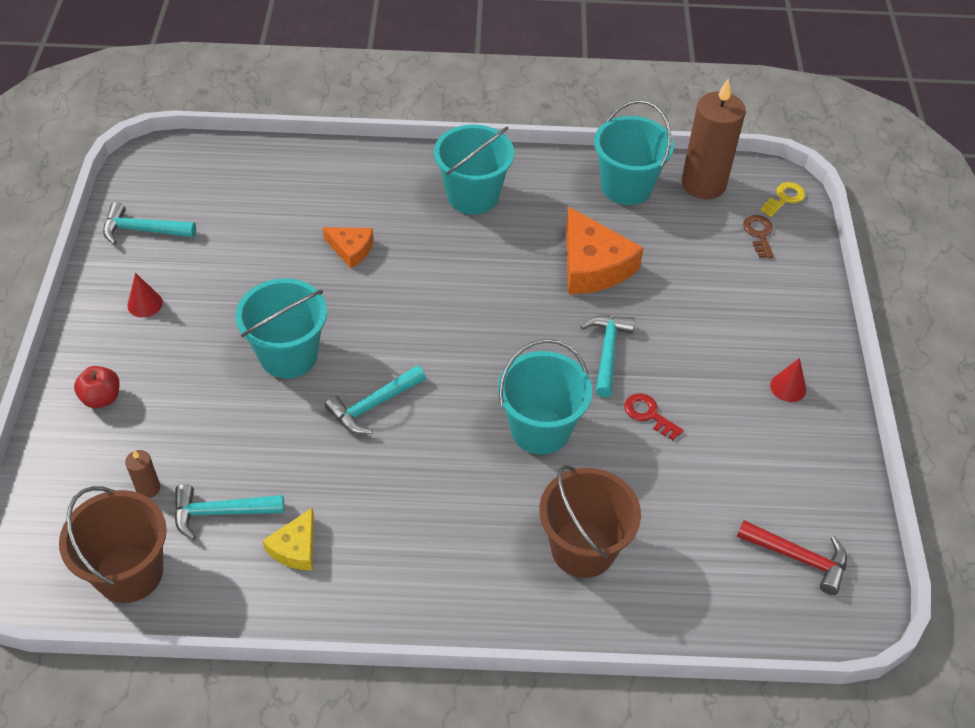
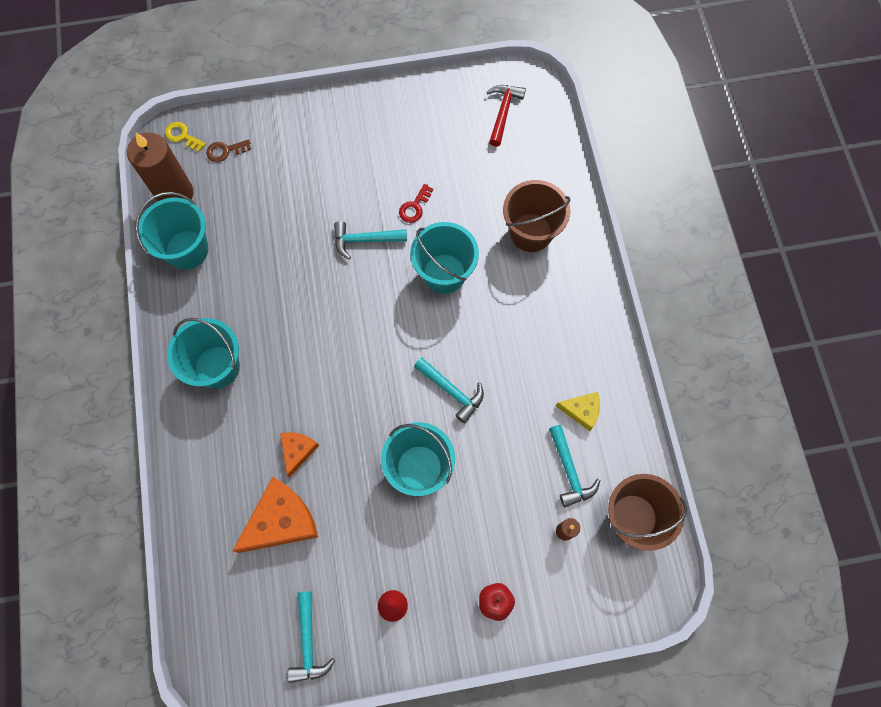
camera: 100 degrees left, 20 degrees up
orange cheese [566,206,644,294] -> orange cheese moved to [233,477,318,553]
red cone [770,358,806,402] -> none

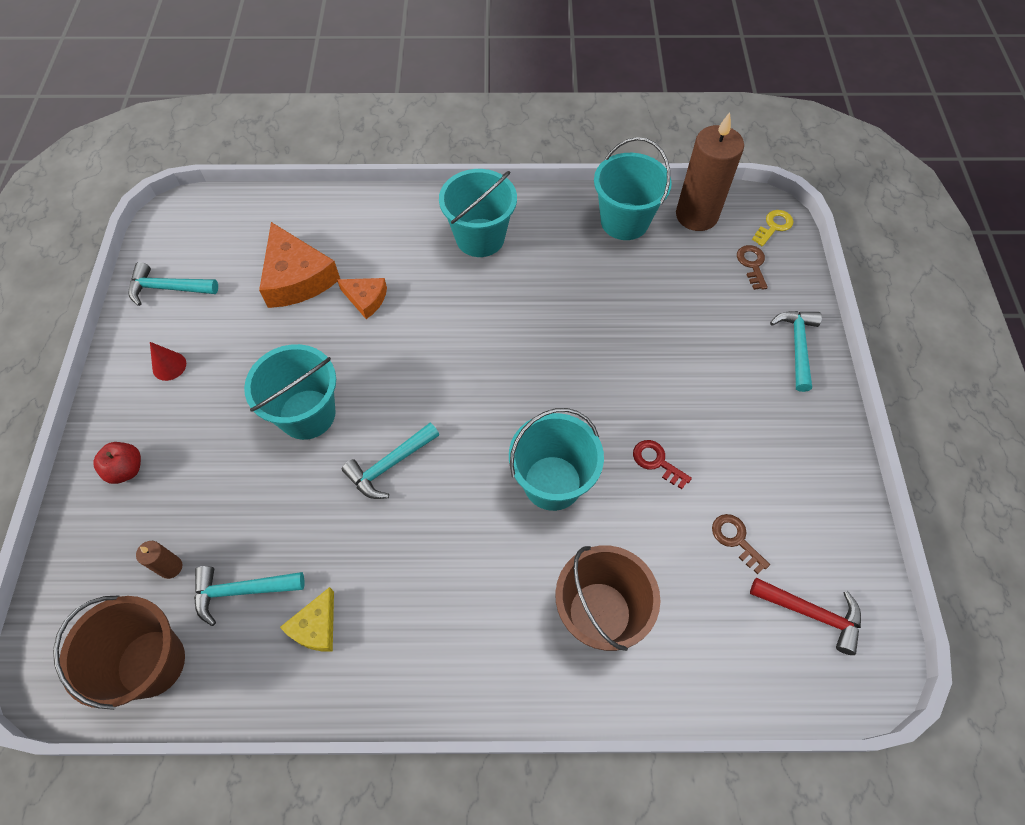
camera: 100 degrees right, 10 degrees down
turquoise hammer [334,221,407,260] -> turquoise hammer moved to [770,311,822,392]
none -> brown key [712,514,770,574]

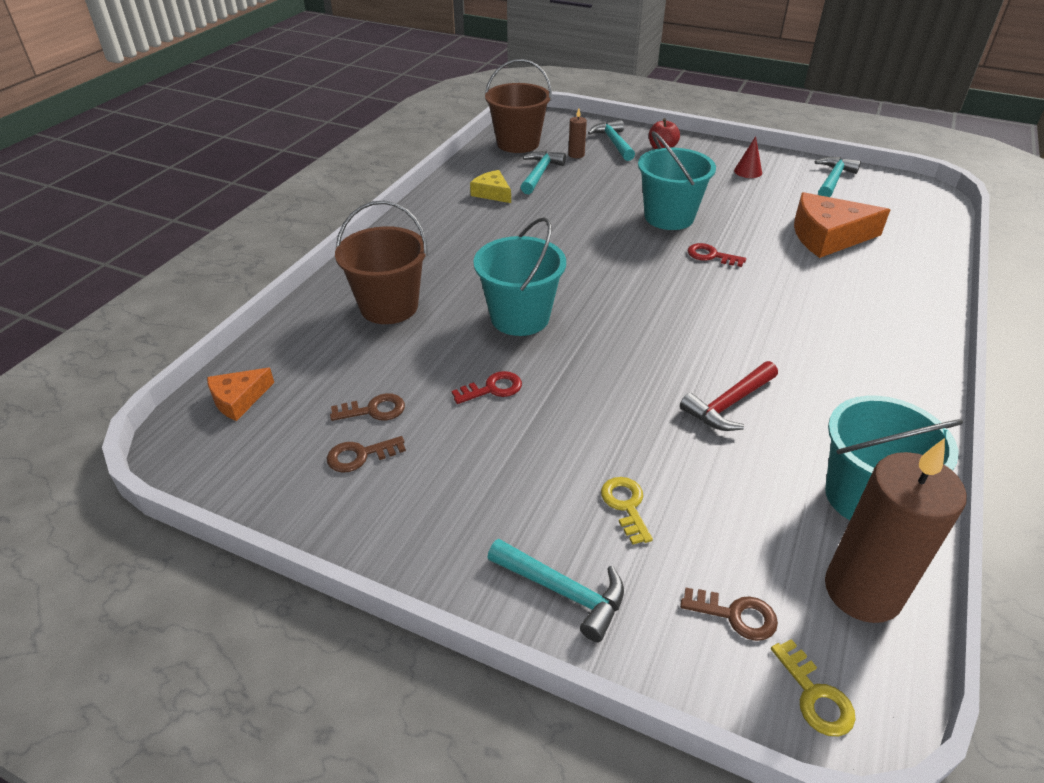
camera: 115 degrees right, 20 degrees down
orange cheese [337,278,387,319] -> orange cheese moved to [207,368,274,421]
turquoise hammer [342,423,439,499] -> turquoise hammer moved to [588,120,635,161]
turquoise bucket [439,169,517,257] -> none
red hammer [750,578,861,655] -> red hammer moved to [680,361,778,431]
none -> brown key [327,436,406,473]
none -> yellow key [601,477,653,545]
none -> red key [688,243,746,267]

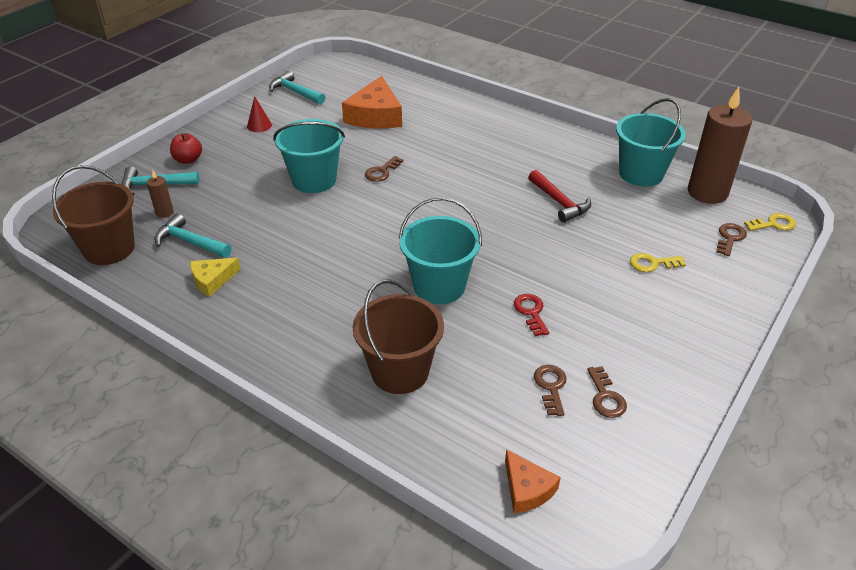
camera: 80 degrees left, 0 degrees up
turquoise hammer [487,539,624,642] -> none
red key [688,243,746,267] -> brown key [365,156,403,182]

